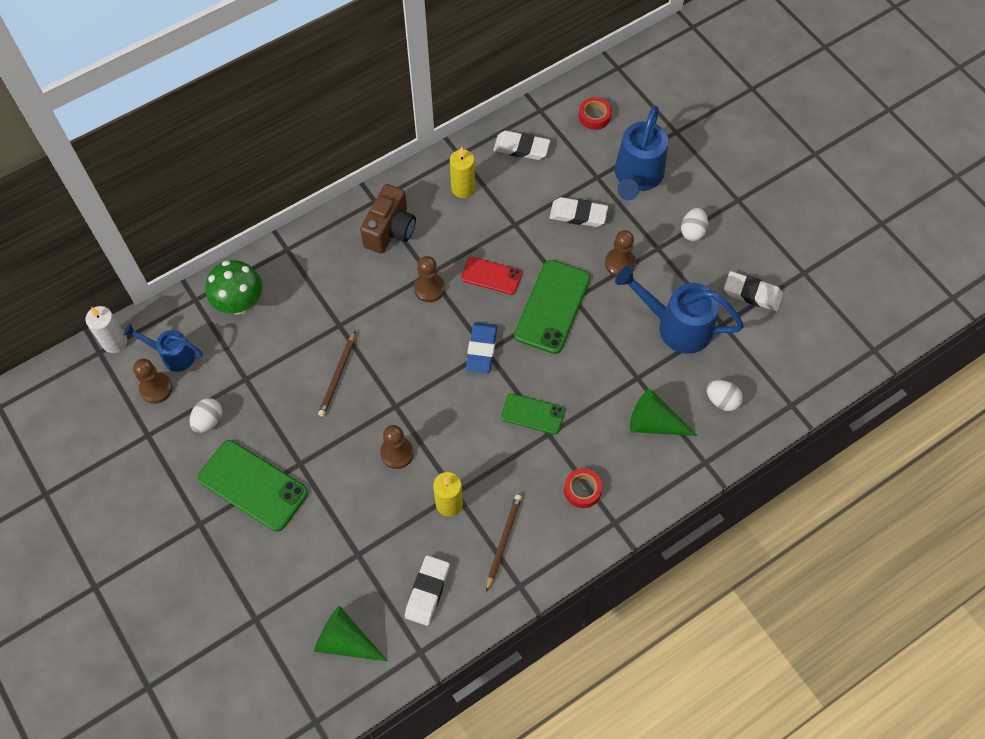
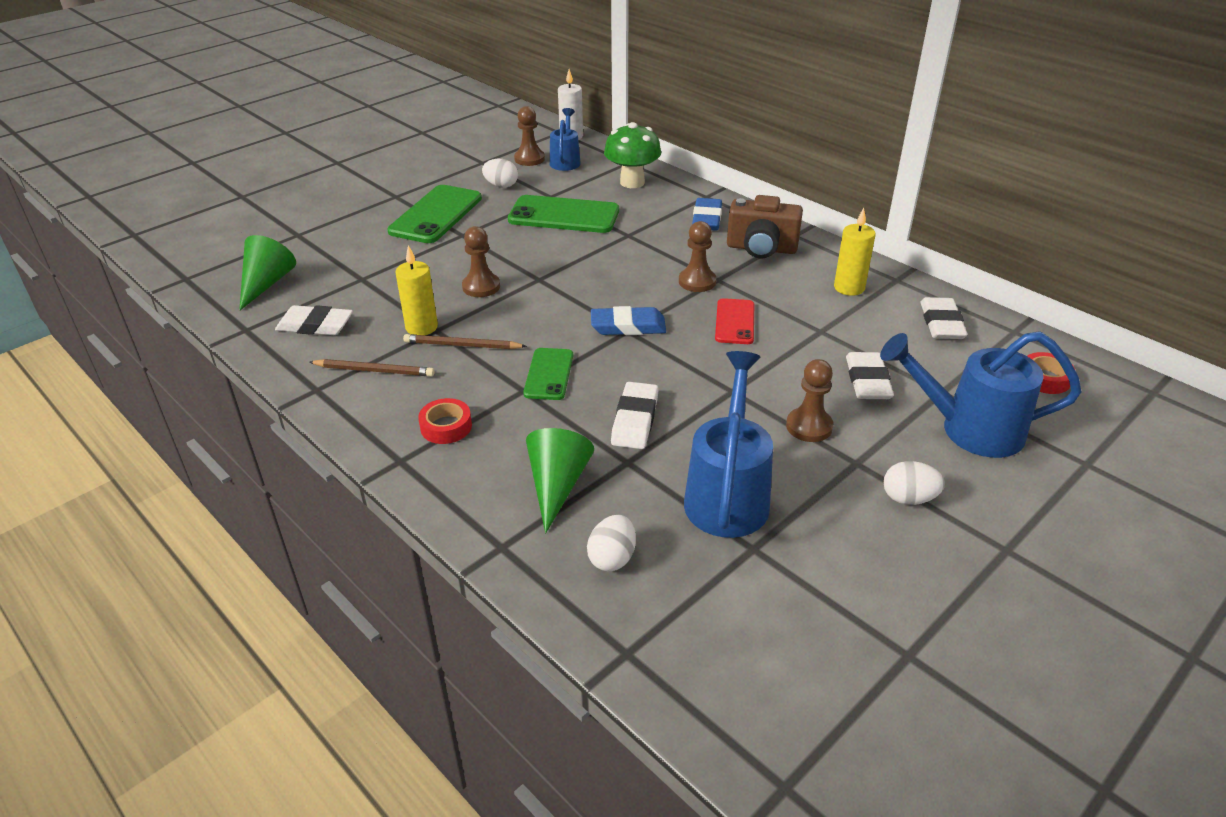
camera: 80 degrees right, 25 degrees down
brown pencil [318,331,355,417] -> brown pencil moved to [403,334,527,349]
green phone [514,260,590,354] -> green phone moved to [508,195,619,233]
white eraser [724,271,783,312] -> white eraser moved to [611,382,659,449]
none -> blue eraser [692,198,722,231]

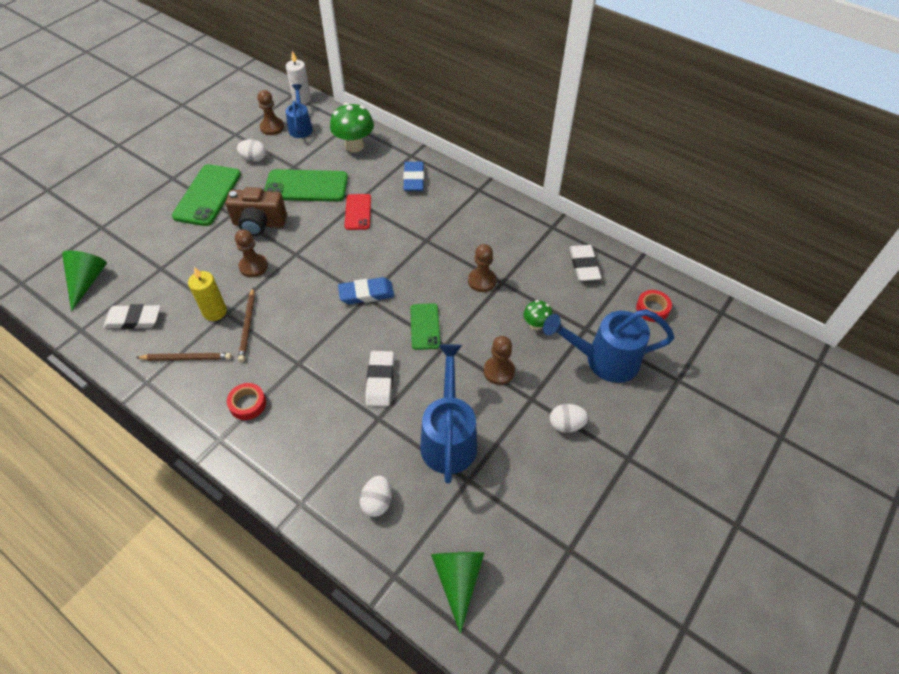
camera: 10 degrees left, 15 degrees up
brown pencil [403,334,527,349] -> brown pencil turned 90 degrees counterclockwise [238,288,255,362]
green phone [523,348,573,400] -> green phone moved to [410,303,440,350]
green cone [526,428,594,533] -> green cone moved to [431,552,485,634]
brown pawn [679,221,716,292] -> brown pawn moved to [468,244,497,292]
red phone [715,298,754,344] -> red phone moved to [345,194,371,230]
brown camera [727,195,803,258] -> brown camera moved to [225,187,287,236]
yellow candle [834,208,876,296] -> none
white eraser [846,352,894,399] -> green mushroom [523,300,553,330]

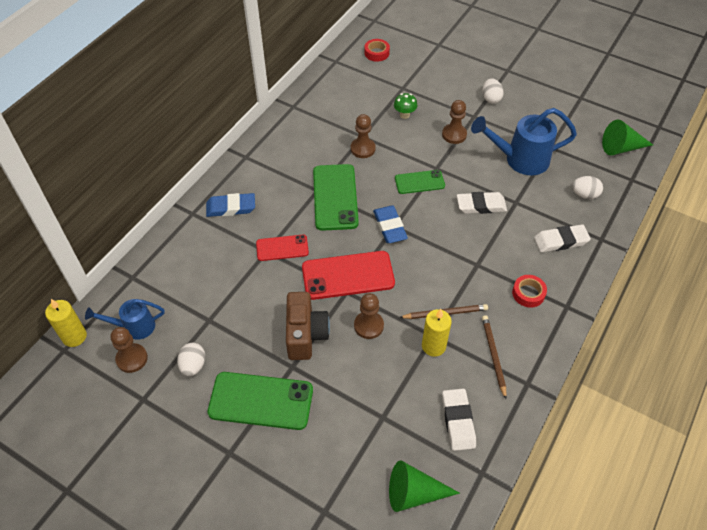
camera: 95 degrees left, 0 degrees up
green phone [264,169,348,202] -> green phone moved to [313,164,359,231]
white candle [286,51,311,104] -> yellow candle [45,299,87,347]
green mushroom [330,103,374,152] -> none
blue watering can [543,309,675,383] -> none
white eraser [570,245,602,281] -> white eraser moved to [534,224,591,252]
none -> red phone [302,251,395,300]

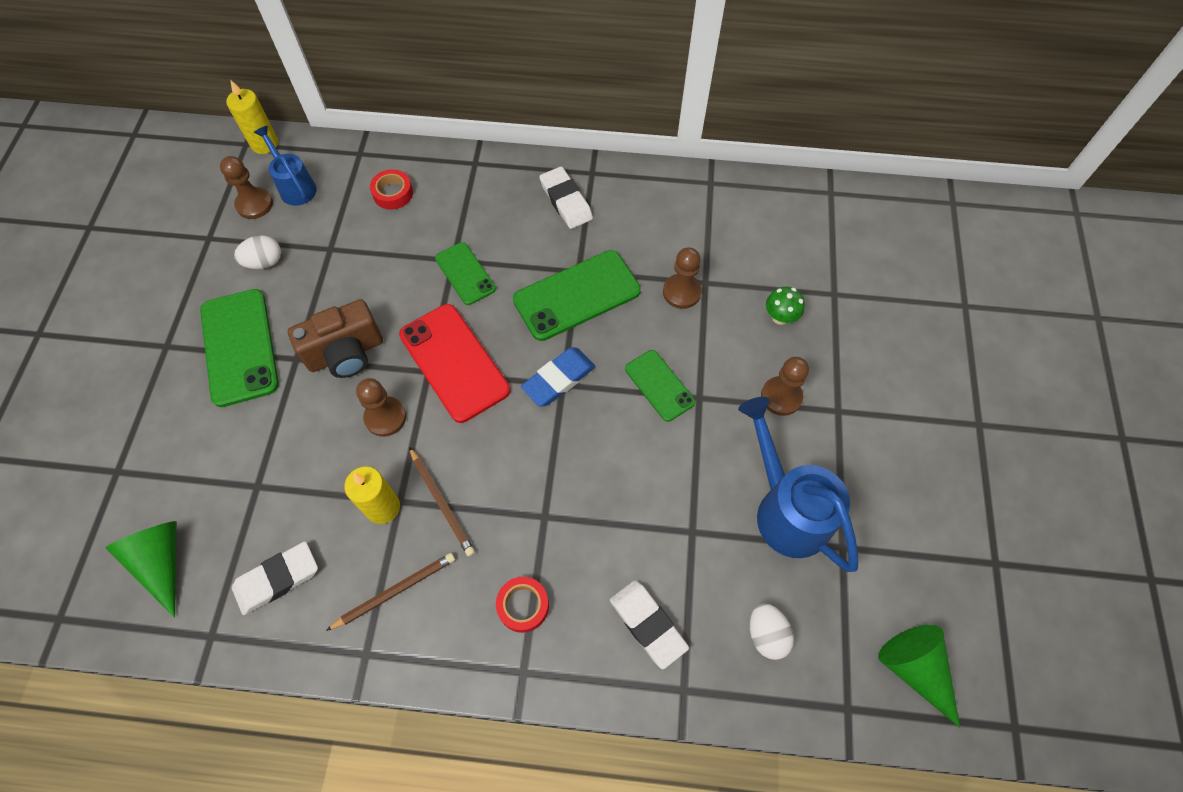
camera: 65 degrees right, 10 degrees up
blue eraser [206,193,255,217] -> none
red phone [256,234,309,261] -> green phone [435,242,496,305]
red tape [364,39,390,62] -> red tape moved to [370,169,413,210]
white eraser [457,192,507,214] -> white eraser moved to [539,166,593,229]
white egg [482,78,504,104] -> none

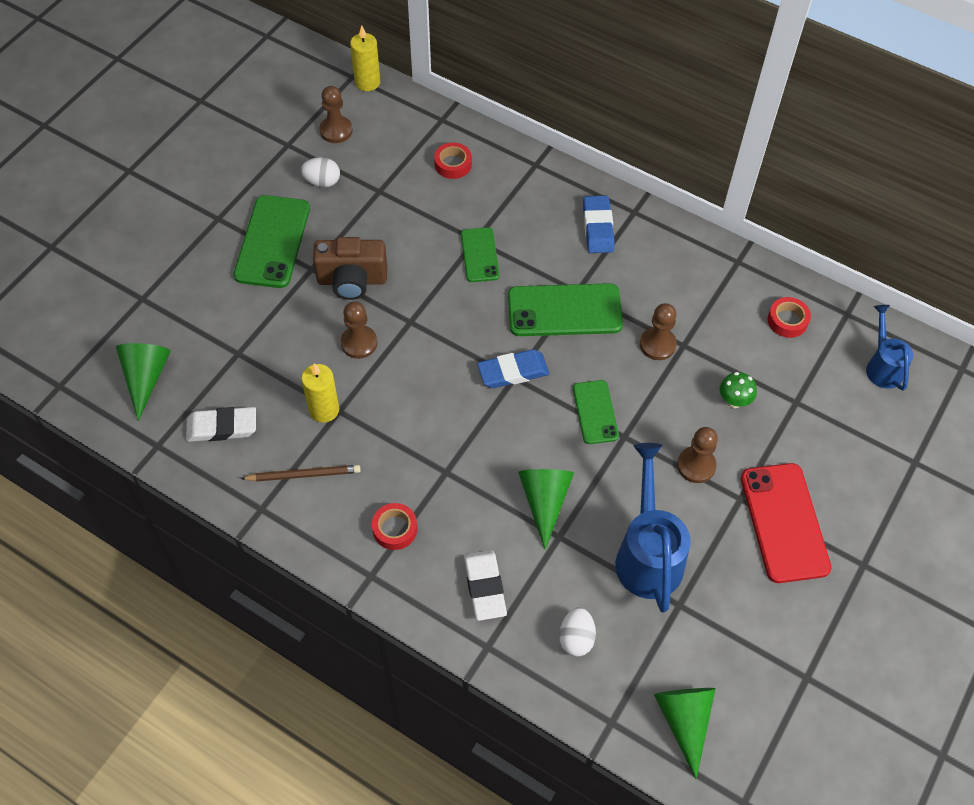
camera: 25 degrees right, 5 degrees down
blue watering can [254,126,317,206] -> blue watering can moved to [866,305,913,391]
red phone [399,304,510,423] -> red phone moved to [741,463,832,583]
brown pencil [409,447,475,557] -> none
white eraser [539,166,593,229] -> blue eraser [583,196,614,253]
none -> green cone [518,469,574,550]
none -> red tape [767,297,811,338]

